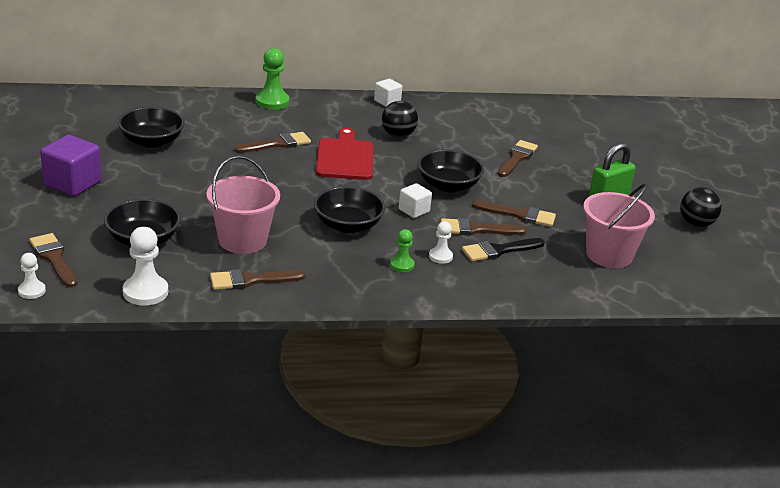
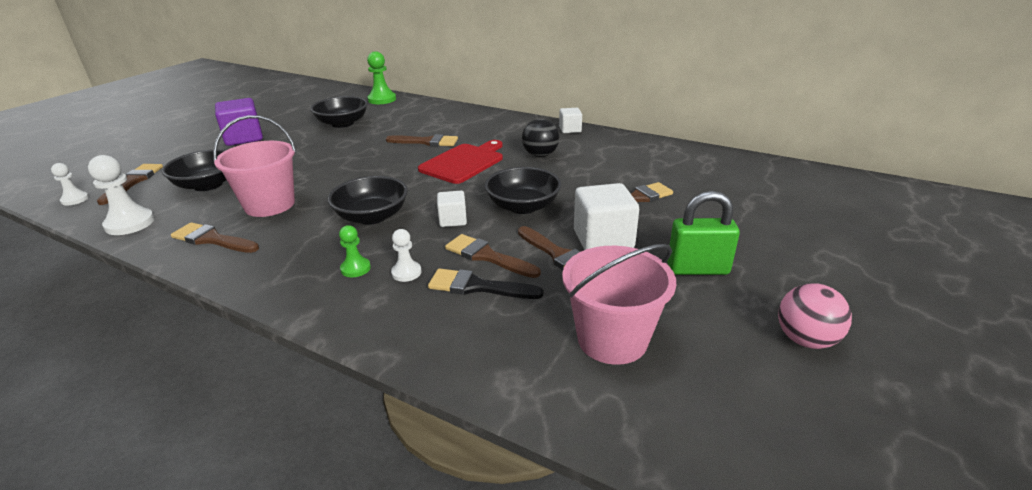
camera: 40 degrees right, 0 degrees up
green pawn [255,48,289,110] -> green pawn moved to [367,51,396,104]
black ball [680,187,721,227] -> pink ball [778,283,852,349]
none -> white cube [574,183,639,250]

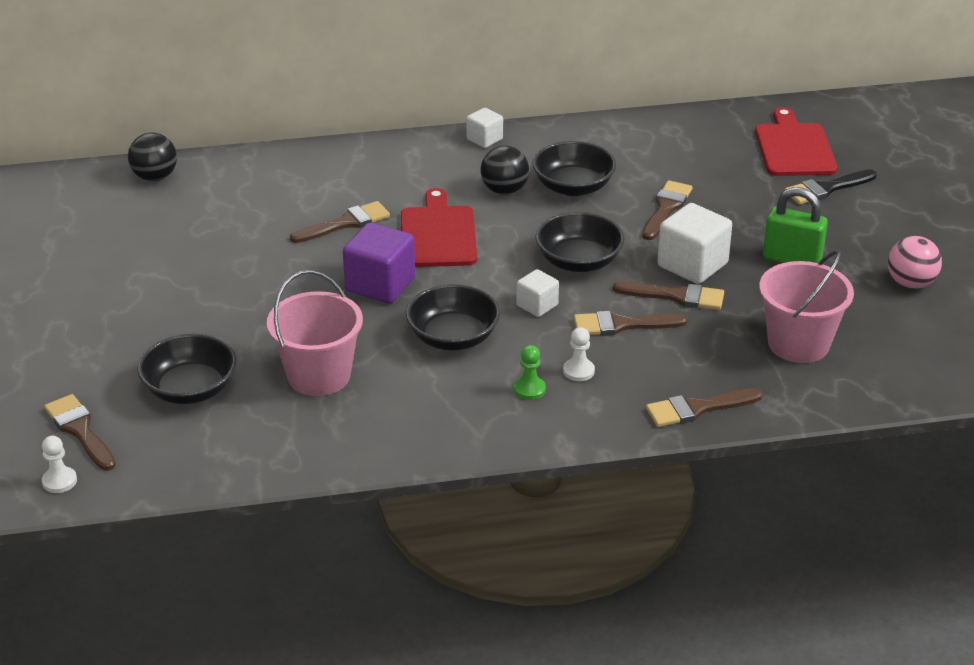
camera: 40 degrees left, 5 degrees up
white pawn [88,155,154,235] -> none
brown brush [171,222,259,253] -> brown brush moved to [646,388,763,427]
purple cube [215,98,263,146] -> purple cube moved to [343,223,415,303]
black bowl [310,96,368,128] -> black bowl moved to [533,141,616,196]
green pawn [367,51,396,104] -> black ball [128,133,177,181]
black brush [428,268,544,299] -> black brush moved to [785,169,877,204]
green padlock [667,191,740,275] -> green padlock turned 60 degrees clockwise [763,187,828,263]
none -> red cutting board [755,107,837,176]

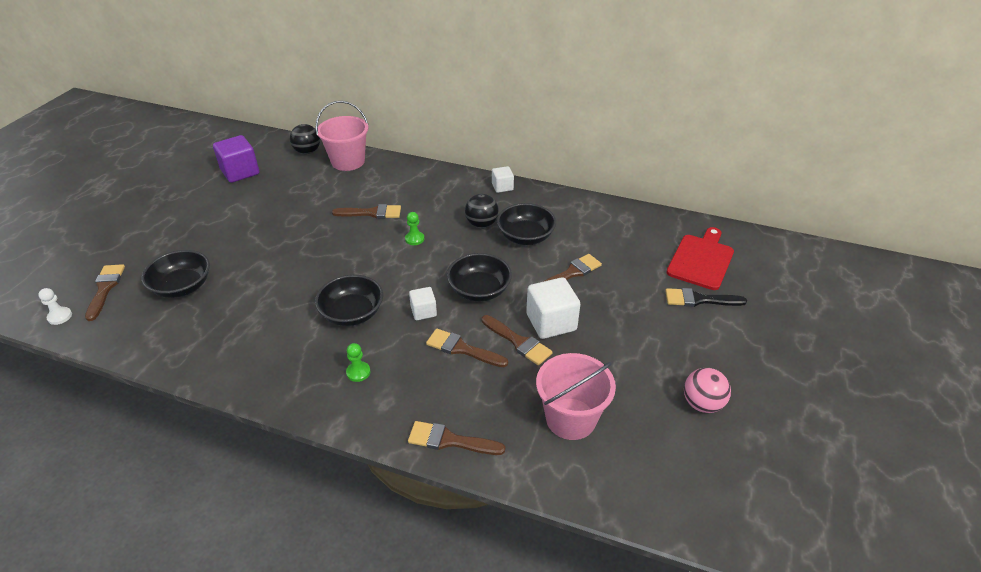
camera: 30 degrees right, 5 degrees up
pink bucket [267,270,363,396] -> pink bucket moved to [316,101,368,171]
purple cube [343,223,415,303] -> purple cube moved to [213,135,259,183]
red cutting board [401,188,477,267] -> green pawn [405,212,424,245]
white pawn [563,327,595,381] -> none
green padlock [763,187,828,263] -> none

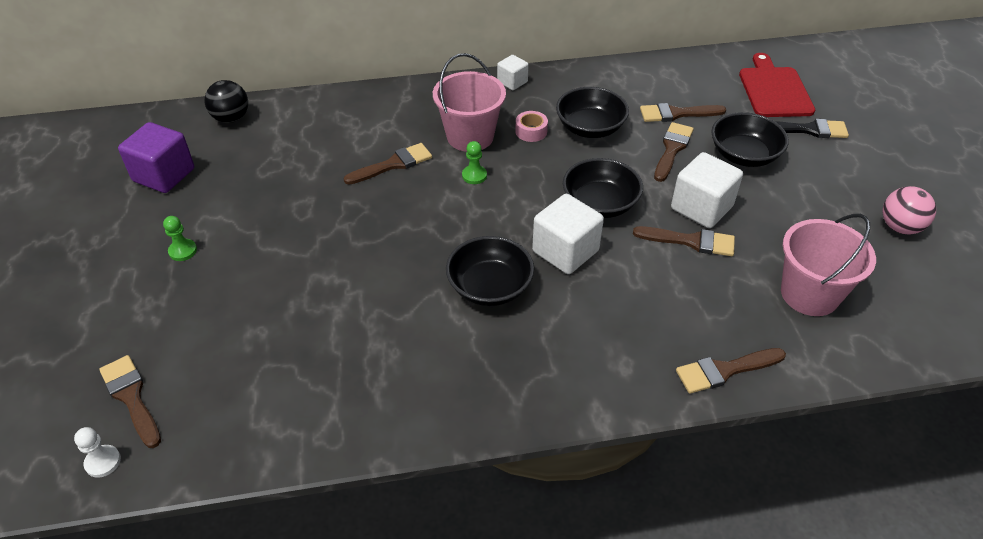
camera: 30 degrees left, 5 degrees up
black bowl [141,250,210,298] -> black bowl moved to [711,112,789,167]
pink bucket [316,101,368,171] -> pink bucket moved to [433,53,506,152]
green pawn [346,343,370,382] -> green pawn moved to [163,216,197,261]
white cube [409,287,437,320] -> white cube [532,194,604,274], size x1.76
brown brush [426,328,508,367] -> brown brush moved to [640,103,726,122]
black ball [465,194,499,228] -> pink tape [515,111,548,142]
black brush [665,288,747,307] -> black brush turned 150 degrees counterclockwise [775,119,849,138]

